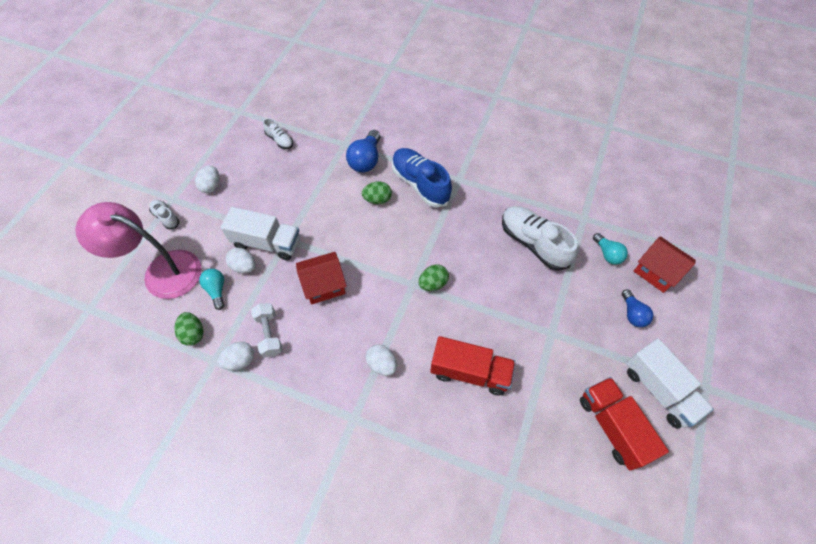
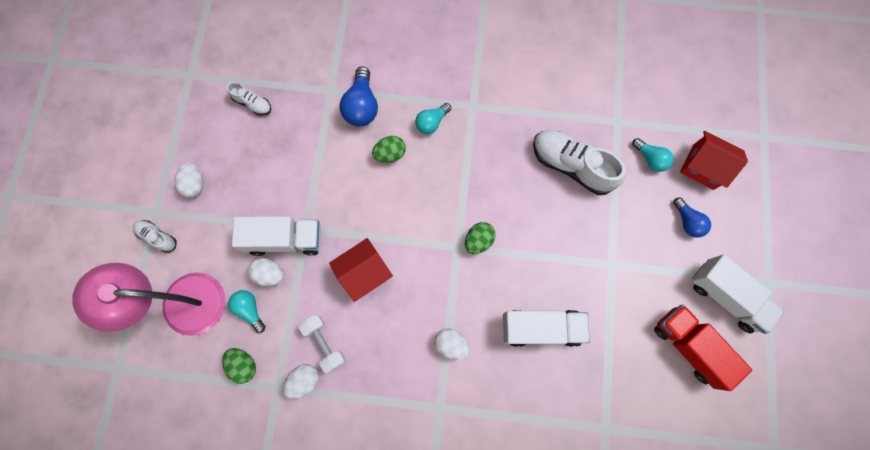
camera: 15 degrees left, 15 degrees up
blue shoe [392,148,452,208] -> turquoise light bulb [415,103,451,134]
red truck [430,336,515,395] -> white truck [503,310,590,347]

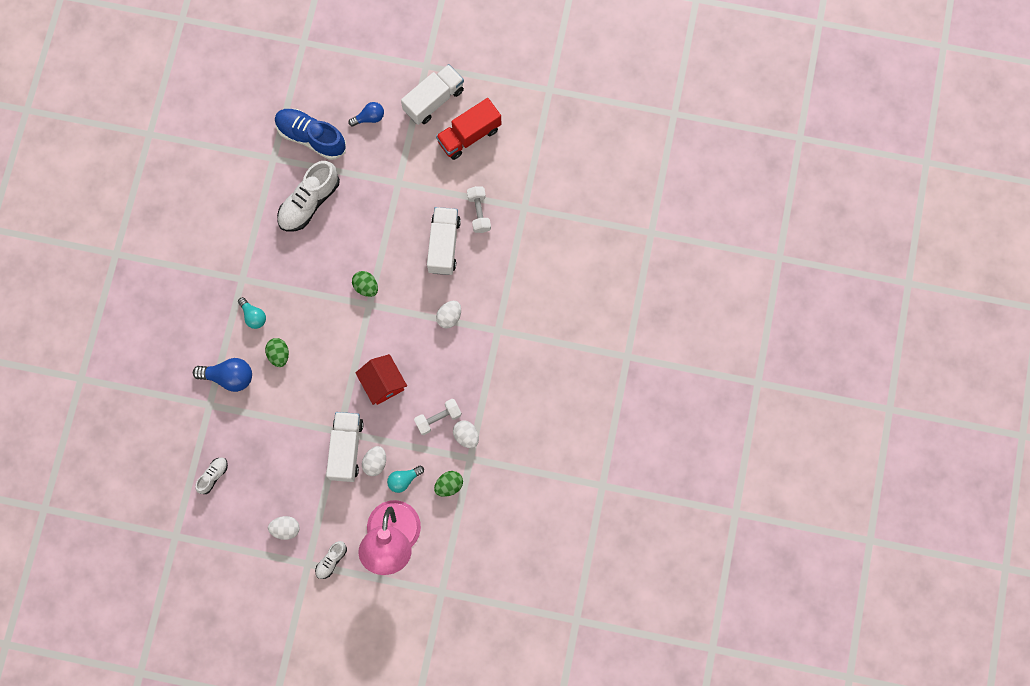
camera: 85 degrees left, 0 degrees up
turquoise light bulb [632,138,674,172] -> blue shoe [275,109,346,160]
red house [680,131,748,190] -> none
none -> white dumbbell [467,186,491,233]

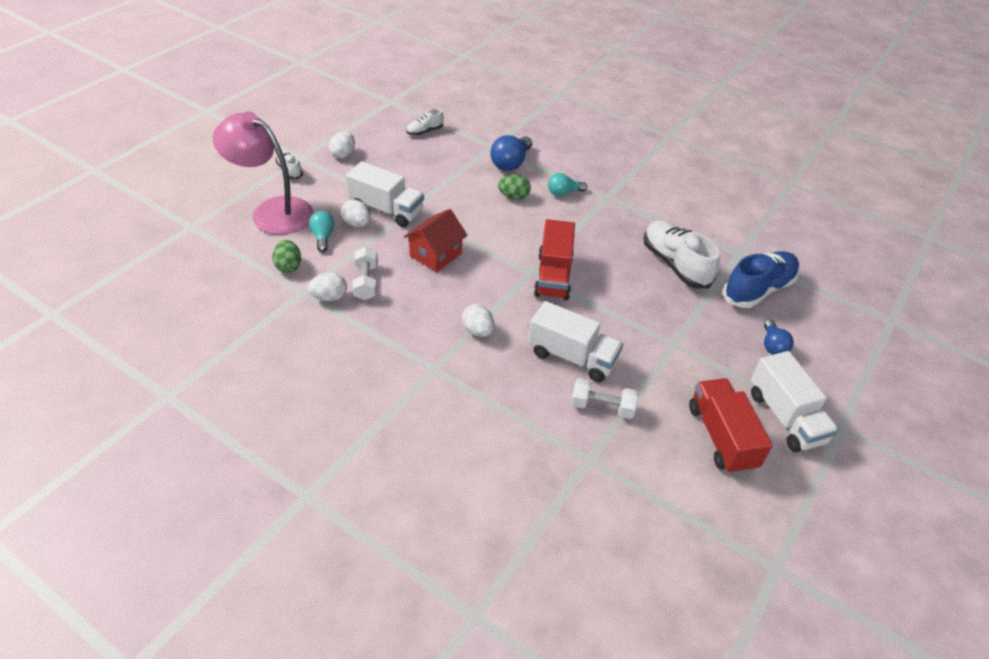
camera: 110 degrees right, 30 degrees down
white shoe [195,458,228,494] -> white shoe turned 90 degrees clockwise [406,109,444,135]
green egg [352,271,378,297] -> red truck [534,219,575,300]
red house [356,354,407,405] -> red house turned 45 degrees counterclockwise [404,209,468,272]

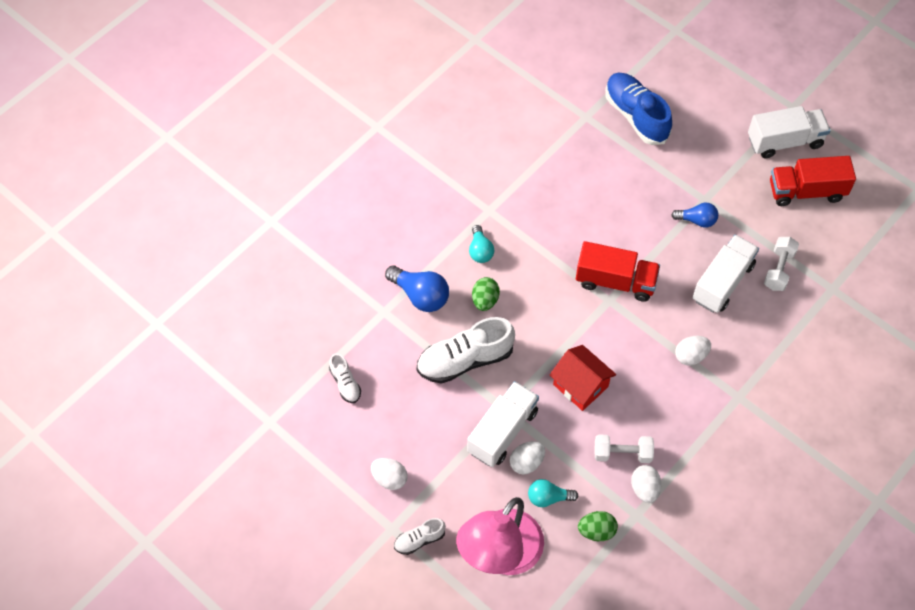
camera: 80 degrees left, 15 degrees up
white shoe [644,220,720,289] -> white shoe moved to [416,317,515,384]
blue light bulb [764,320,794,355] -> blue light bulb moved to [671,203,718,228]

